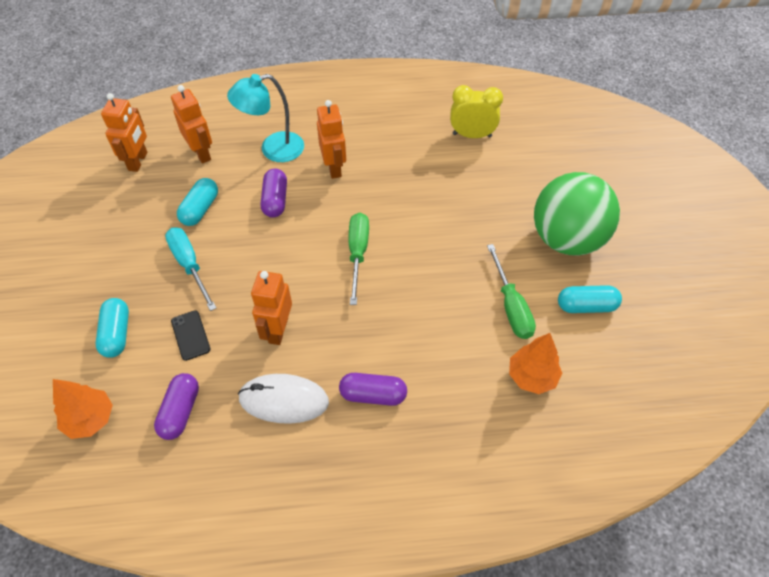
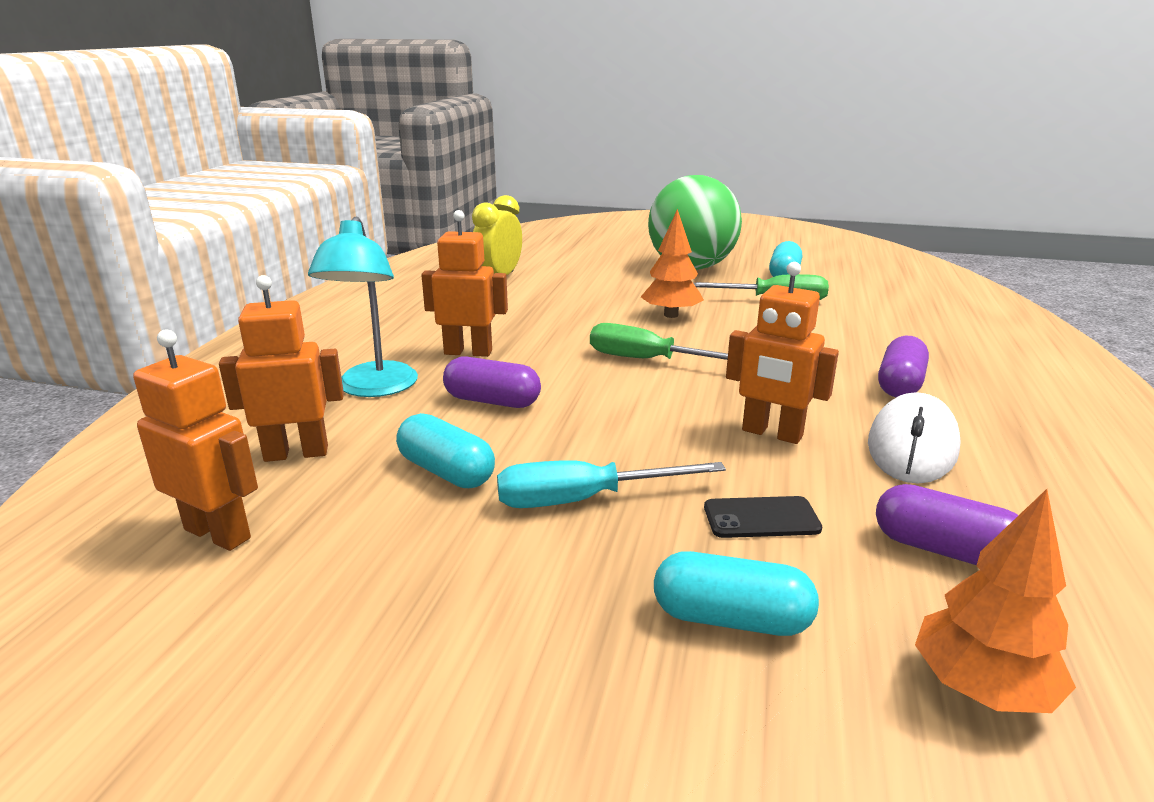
camera: 70 degrees left, 30 degrees down
orange tree [509,333,562,394] -> orange tree moved to [641,209,704,318]

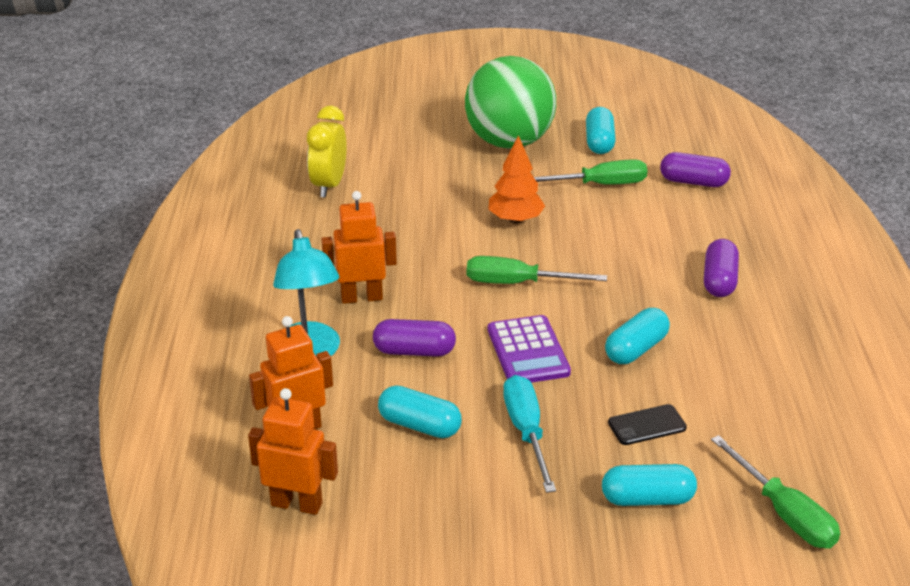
camera: 15 degrees left, 10 degrees up
turquoise screwdriver [497,460,726,508] -> turquoise screwdriver turned 105 degrees clockwise [503,375,556,493]
orange robot [726,262,839,444] -> turquoise capsule [605,308,670,364]
white mouse [868,392,961,483] -> none
purple capsule [876,484,1019,565] -> purple capsule moved to [660,152,731,187]
orange tree [915,489,1076,713] -> green screwdriver [711,435,840,548]
none -> purple calculator [488,315,571,383]

